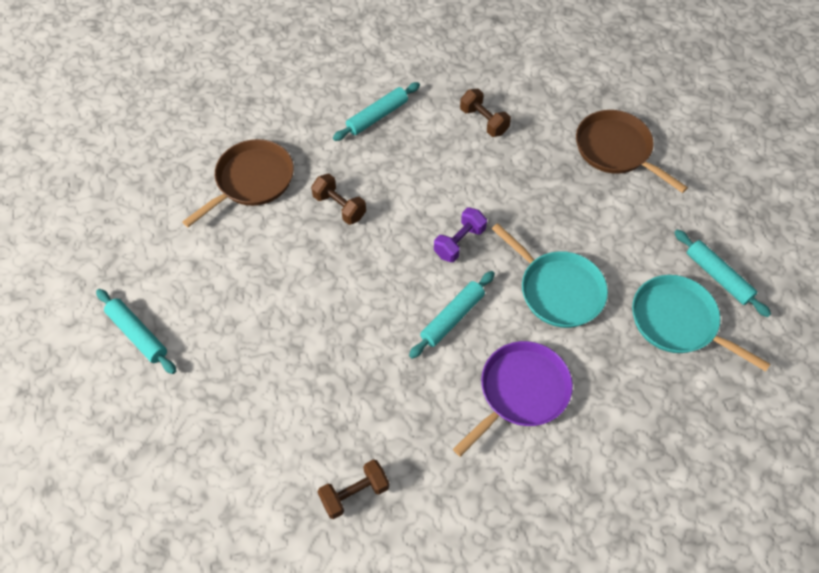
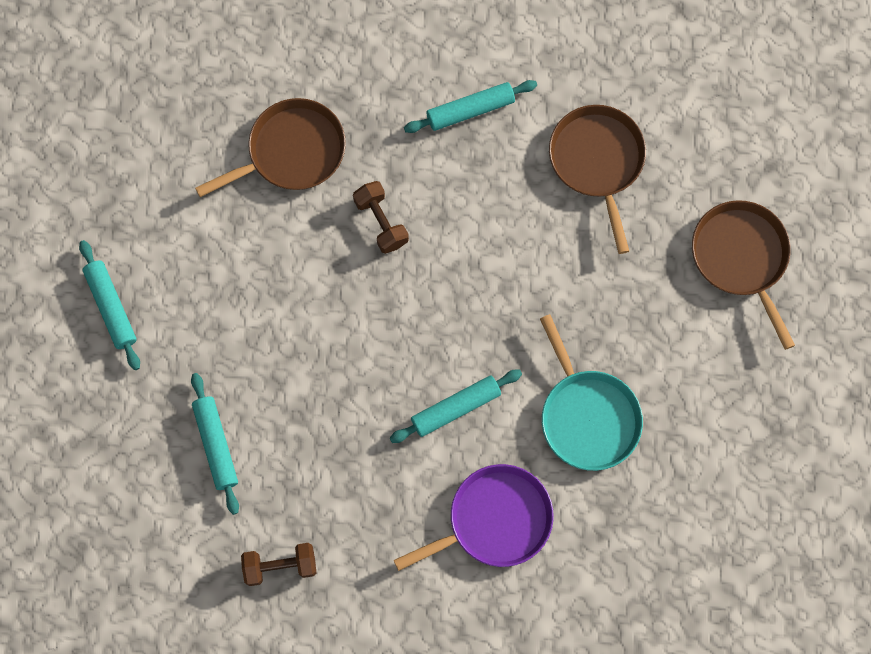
camera: 20 degrees right, 15 degrees up
purple dumbbell [434,207,487,262] -> none
brown dumbbell [460,89,511,137] -> brown pan [549,105,646,254]
turquoise pan [632,275,770,372] -> none
turquoise rolling pin [674,229,771,317] -> turquoise rolling pin moved to [191,373,239,515]

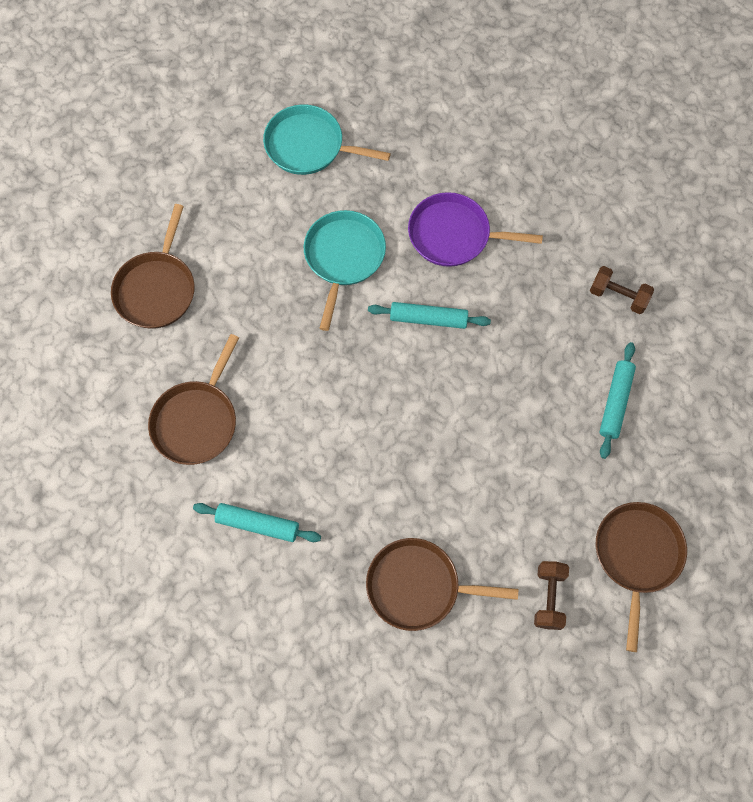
camera: 145 degrees left, 5 degrees down
turquoise rolling pin [79,240,140,370] -> brown pan [596,502,687,652]
brown dumbbell [353,181,409,254] -> brown dumbbell moved to [534,561,569,630]
none -> turquoise pan [263,105,391,175]

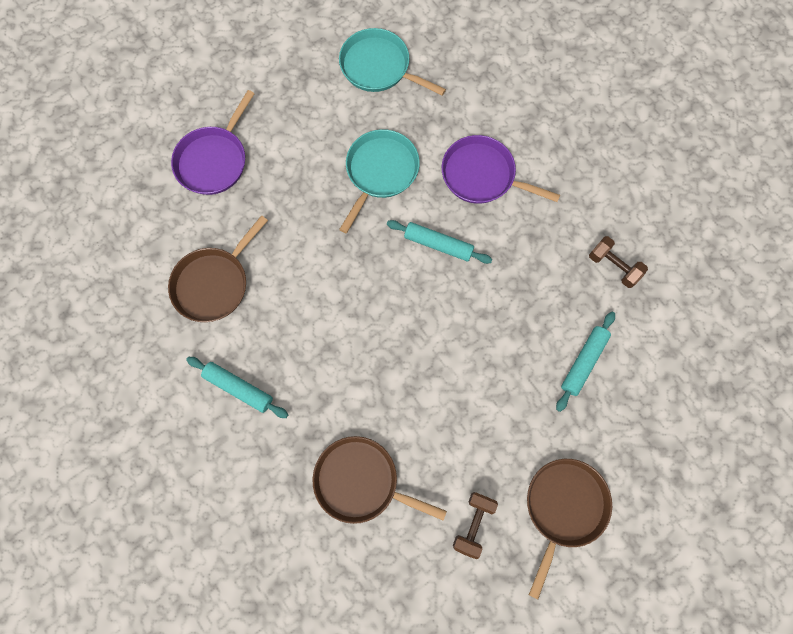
camera: 15 degrees right, 5 degrees up
brown pan [111,204,195,329] -> purple pan [171,90,255,195]

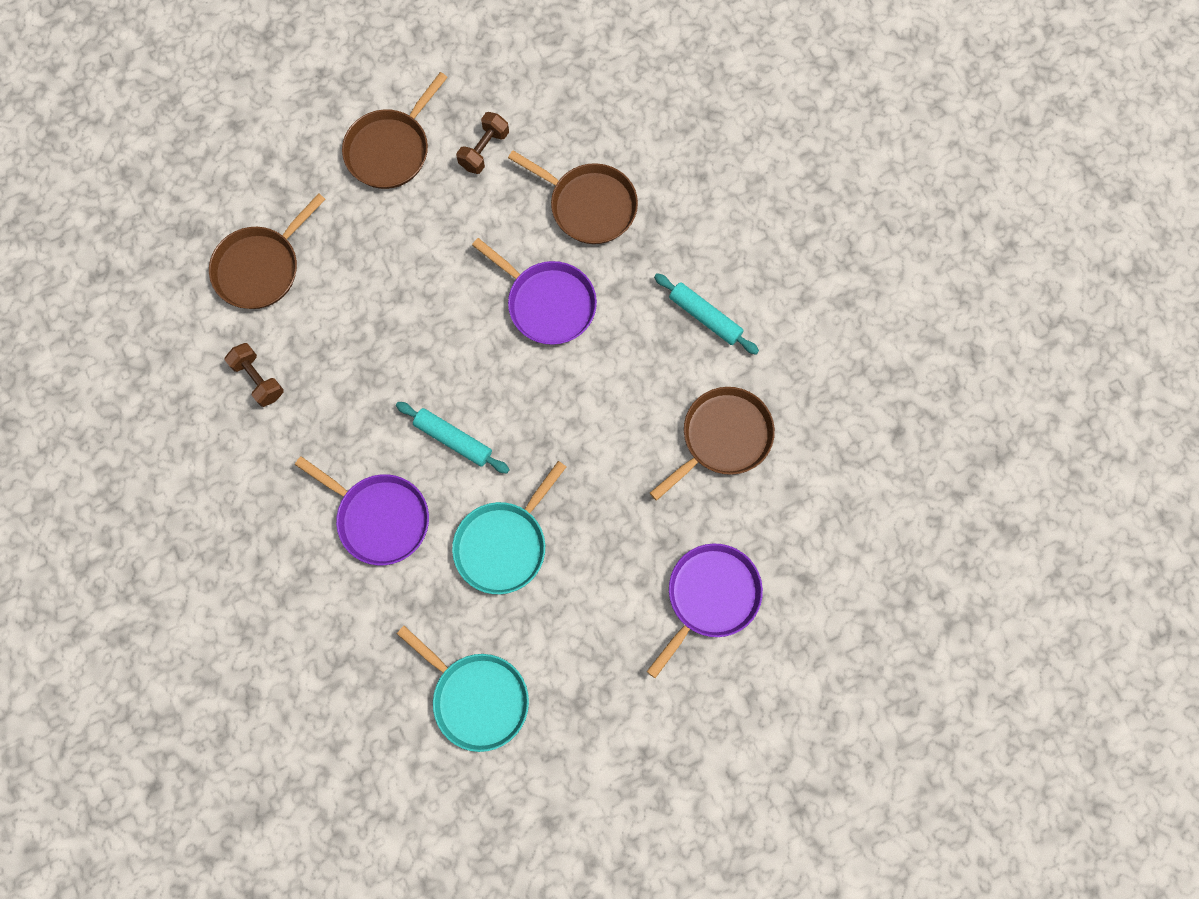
camera: 170 degrees left, 0 degrees up
turquoise rolling pin [556,312,615,412] -> none
none -> brown pan [209,193,326,309]
none -> purple pan [472,238,597,345]

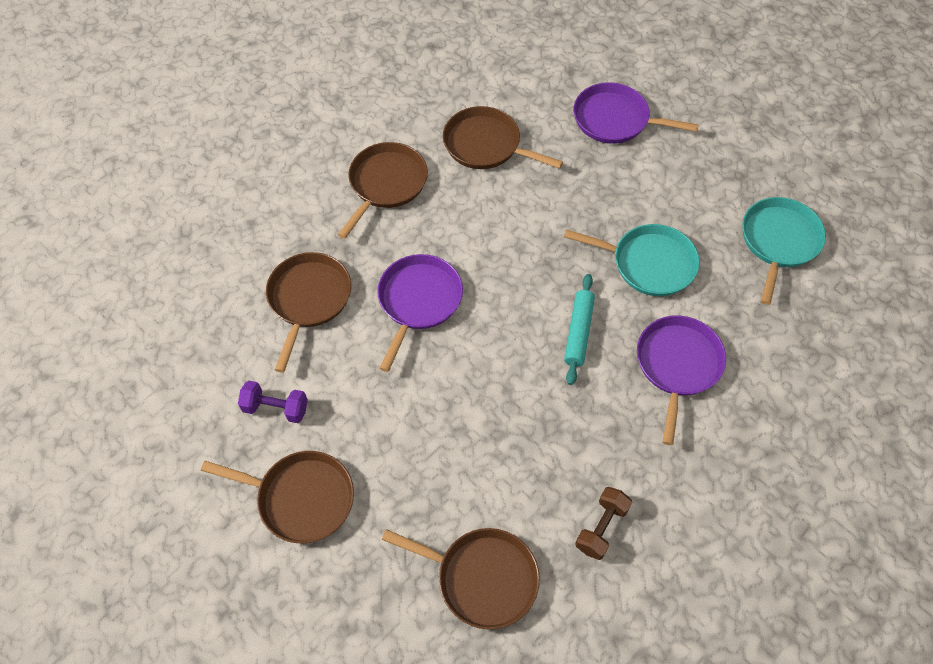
camera: 110 degrees left, 15 degrees down
brown dumbbell [456,112,509,174] -> purple dumbbell [238,381,308,423]
turquoise rolling pin [654,273,759,355] -> brown pan [338,142,428,239]

